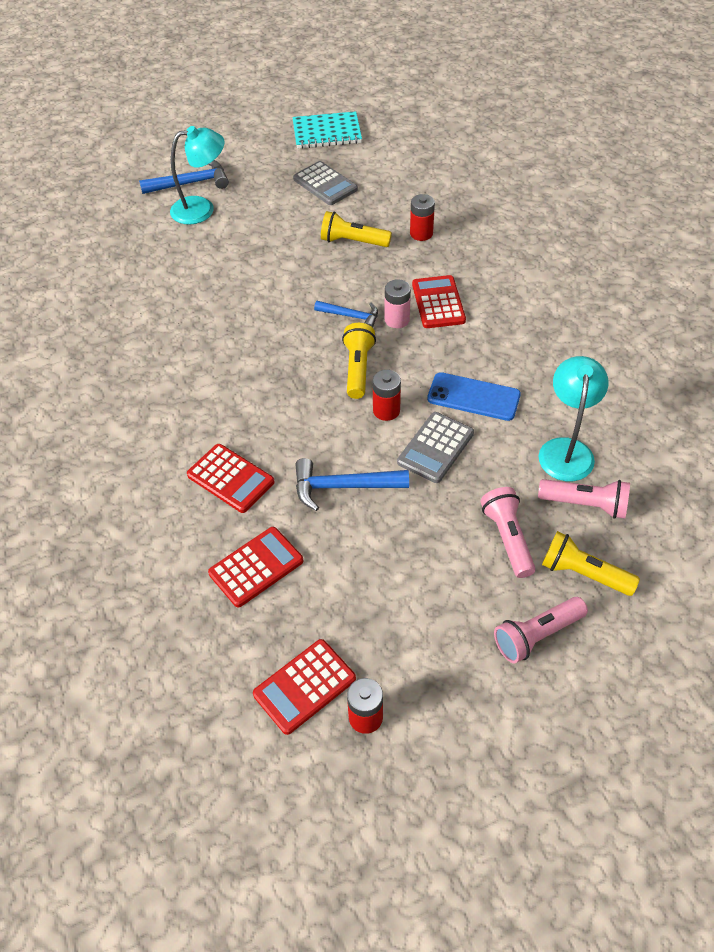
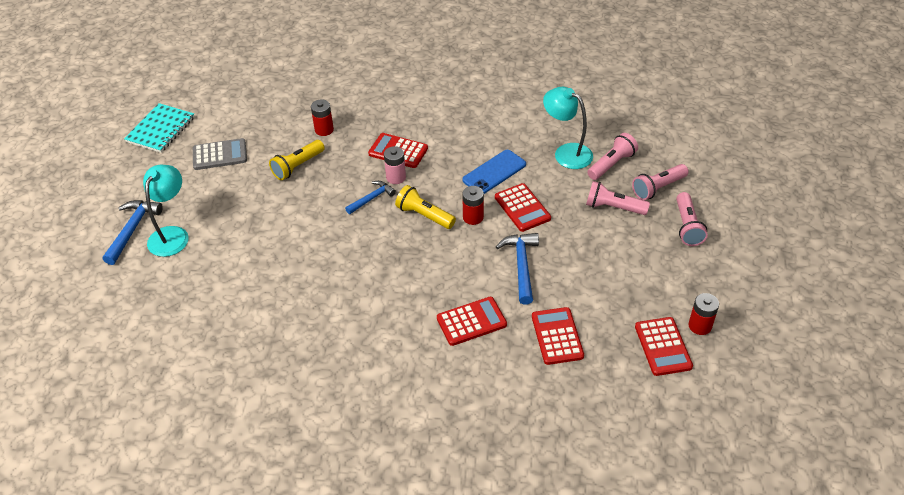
camera: 60 degrees left, 5 degrees down
blue hammer [295,458,409,511] -> blue hammer turned 150 degrees clockwise [496,233,539,305]
grey calculator [397,412,474,483] -> red calculator [495,183,551,232]
yellow flashlight [542,531,640,596] -> pink flashlight [632,164,689,200]

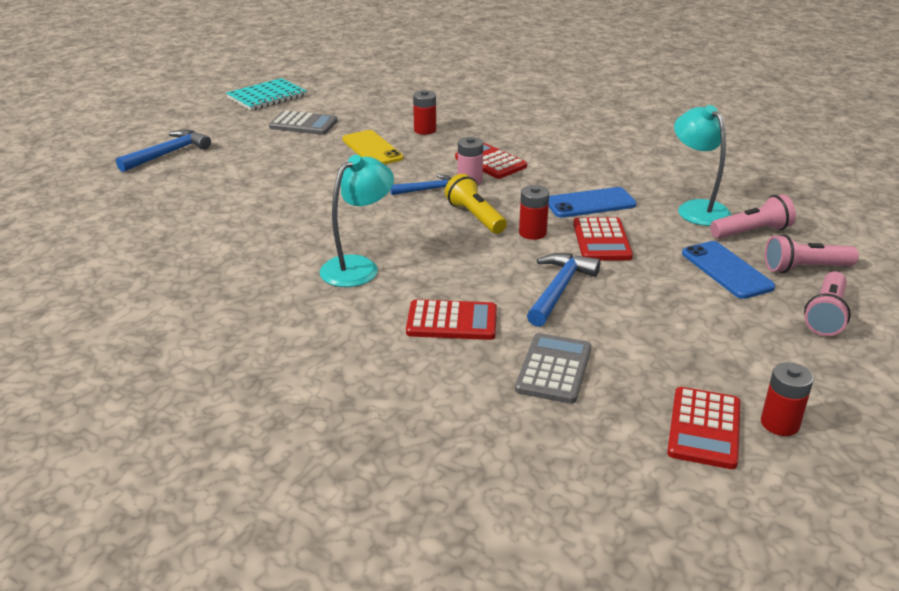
camera: 25 degrees right, 15 degrees down
turquoise lamp [143,165,189,257] -> turquoise lamp moved to [320,155,394,287]
yellow flashlight [269,140,325,180] -> yellow phone [342,130,404,165]
red calculator [532,307,584,365] -> grey calculator [515,333,591,404]
pink flashlight [586,181,650,215] -> blue phone [682,241,775,299]

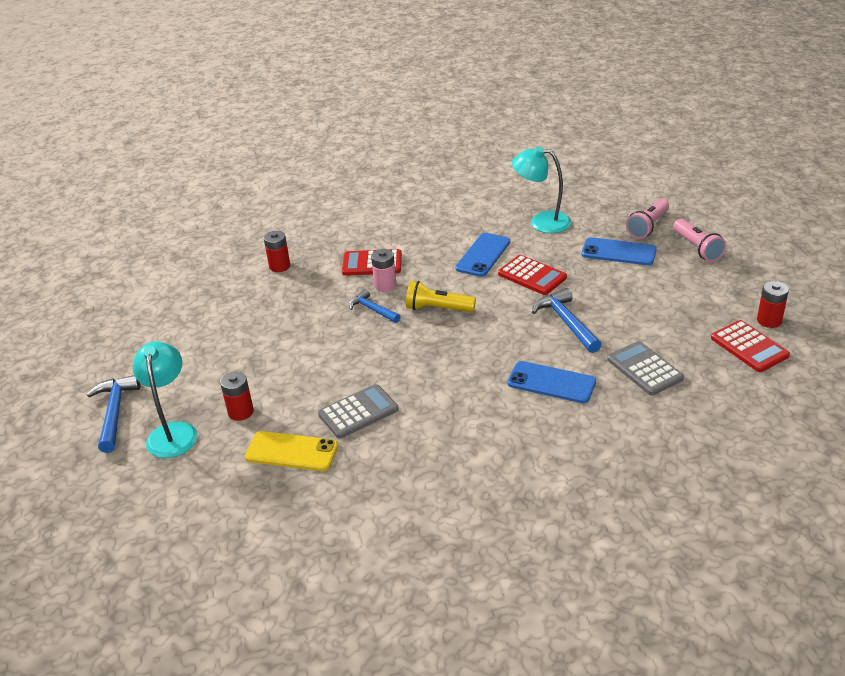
camera: 45 degrees left, 5 degrees up
turquoise notebook [226,78,307,111] -> none
grey calculator [269,110,338,135] -> grey calculator moved to [318,384,399,439]
turquoise lamp [320,155,394,287] -> turquoise lamp moved to [133,341,198,458]
yellow phone [342,130,404,165] -> yellow phone moved to [245,431,338,471]
blue hammer [390,174,451,195] -> blue hammer turned 75 degrees counterclockwise [349,289,400,323]
red calculator [406,299,497,340] -> blue phone [507,361,596,403]
red battery [519,185,549,240] -> red battery moved to [220,372,254,421]
pink flashlight [710,194,796,239] -> none

